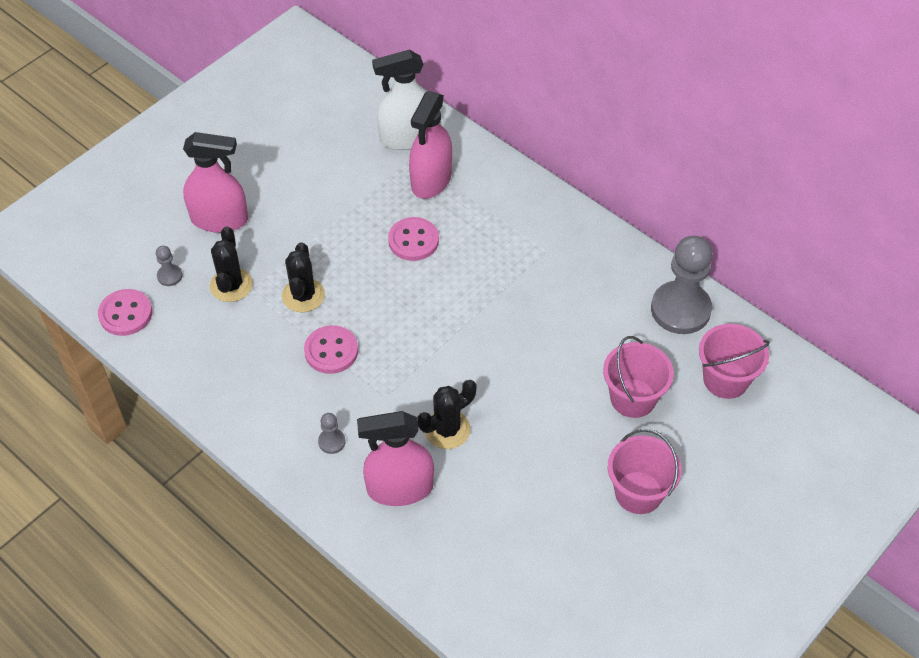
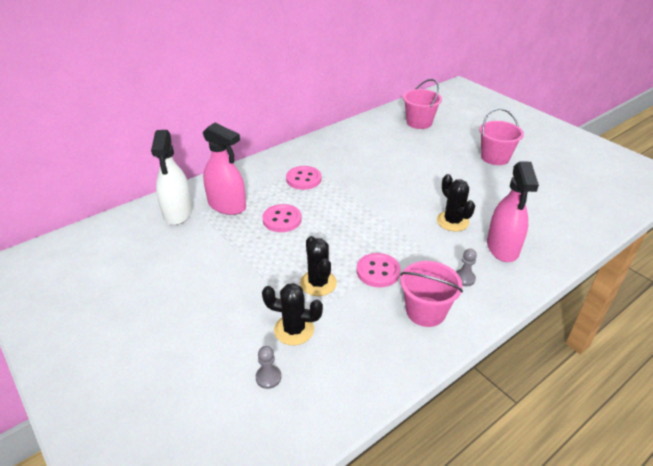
camera: 80 degrees left, 15 degrees down
pink button [98,289,152,336] -> pink button moved to [286,166,321,190]
pink spray bottle [183,132,248,233] -> none
black cactus [282,242,325,312] -> black cactus turned 60 degrees clockwise [300,236,337,296]
pink bucket [603,336,674,418] -> pink bucket moved to [400,261,463,327]
grey pawn [651,236,712,334] -> none

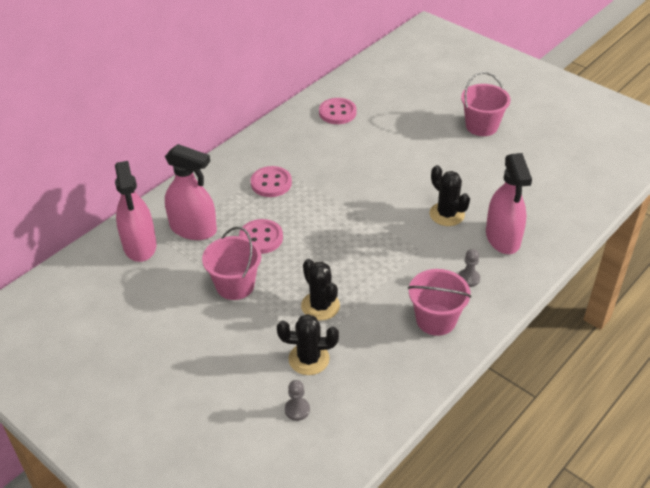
camera: 10 degrees left, 5 degrees up
white spray bottle [151,130,192,225] -> pink spray bottle [115,161,157,262]
pink button [357,253,401,287] -> pink button moved to [319,98,357,124]
pink bucket [403,79,442,129] -> pink bucket moved to [202,227,261,300]

